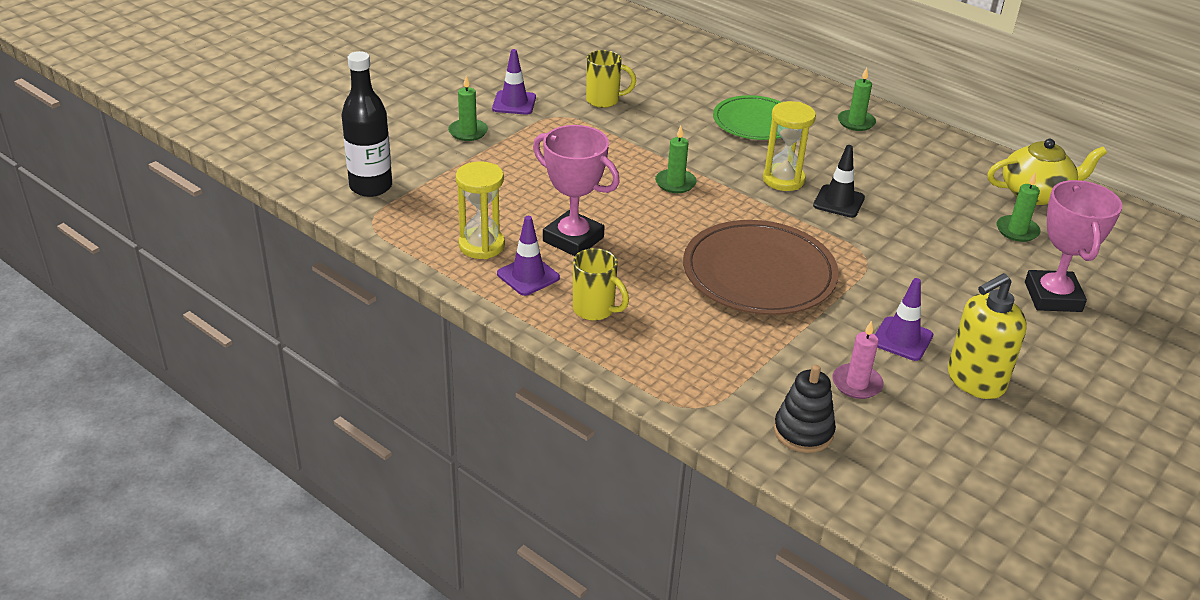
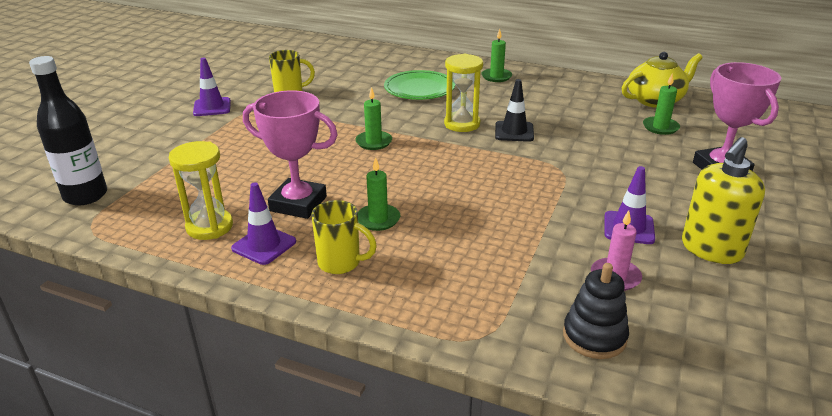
camera: 15 degrees left, 5 degrees down
green candle [448,76,488,141] -> green candle moved to [358,157,400,231]
brown plate [683,220,839,315] -> none

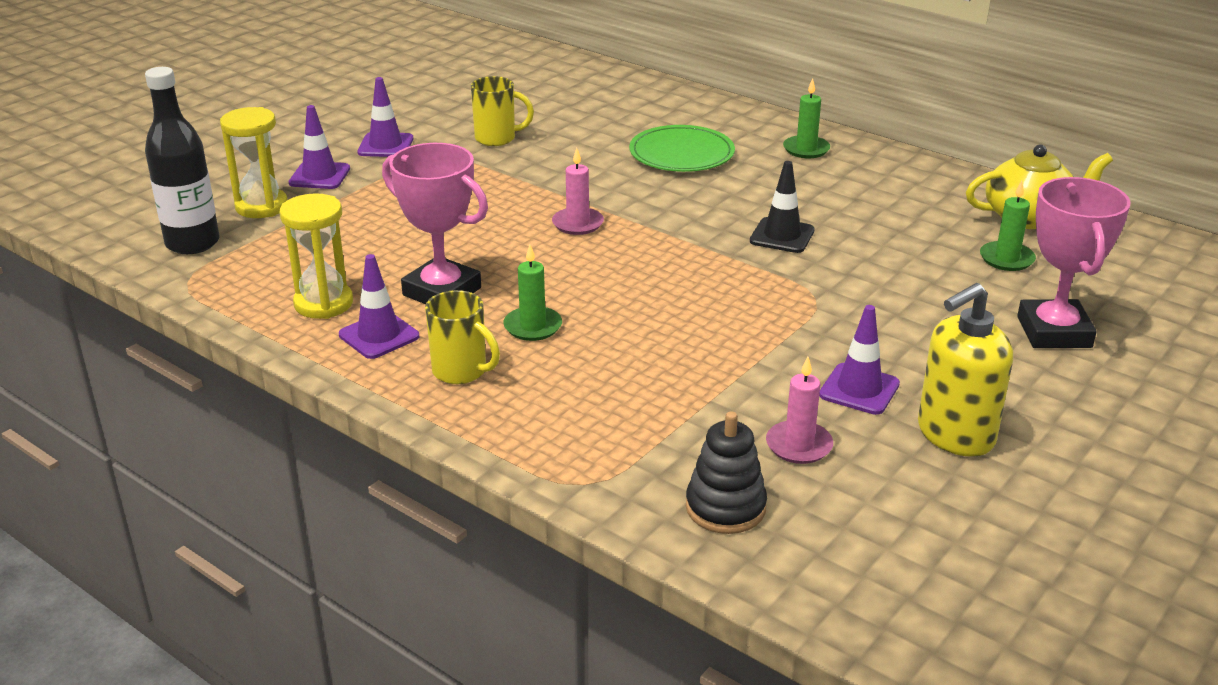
camera: 15 degrees right, 0 degrees up
green candle [355,87,392,150] -> pink candle [552,148,604,235]
yellow hourglass [444,54,483,132] -> yellow hourglass moved to [220,107,287,218]
none -> purple traffic cone [289,105,350,189]

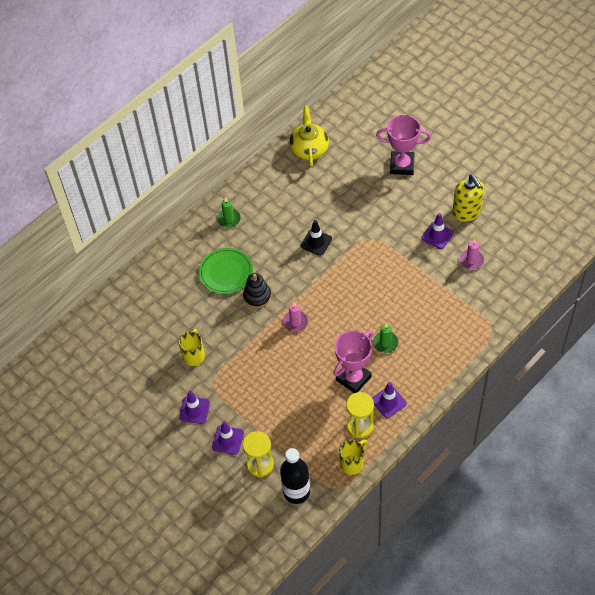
camera: 80 degrees left, 25 degrees up
yellow mug [425,290,500,384] -> yellow mug moved to [339,439,367,475]
black stacking toy [686,412,767,534] -> black stacking toy moved to [243,273,271,308]
green candle [980,181,1036,271] -> none

